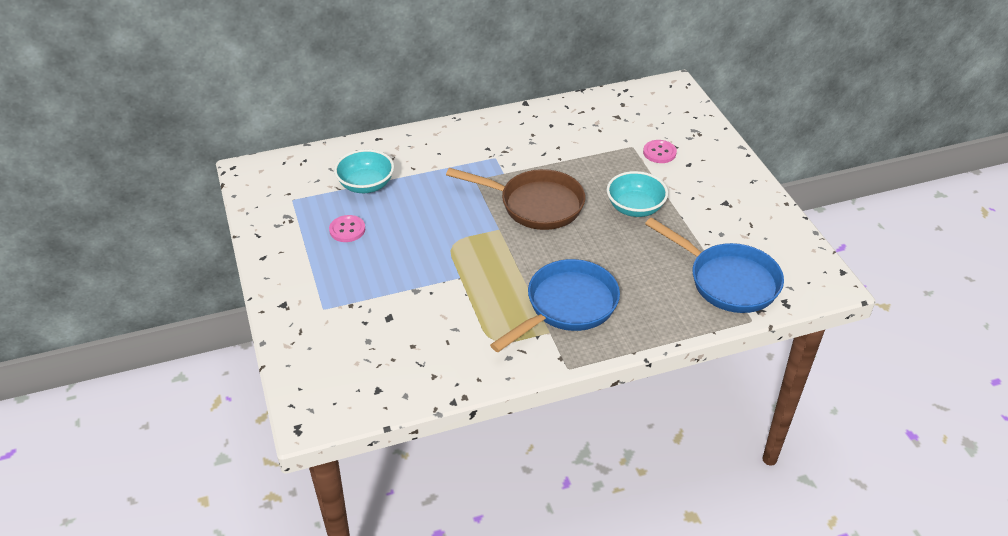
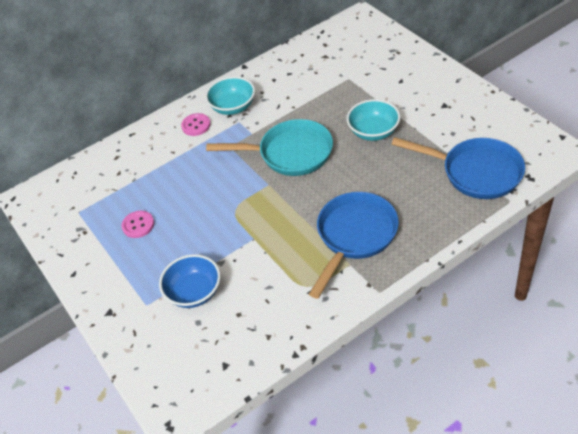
camera: 10 degrees left, 5 degrees up
turquoise bowl [334,149,394,193] -> turquoise bowl moved to [205,77,255,115]
brown pan [446,168,585,230] -> turquoise pan [206,119,333,176]
pink button [643,140,677,163] -> pink button moved to [181,113,211,136]
none -> blue bowl [159,254,221,308]

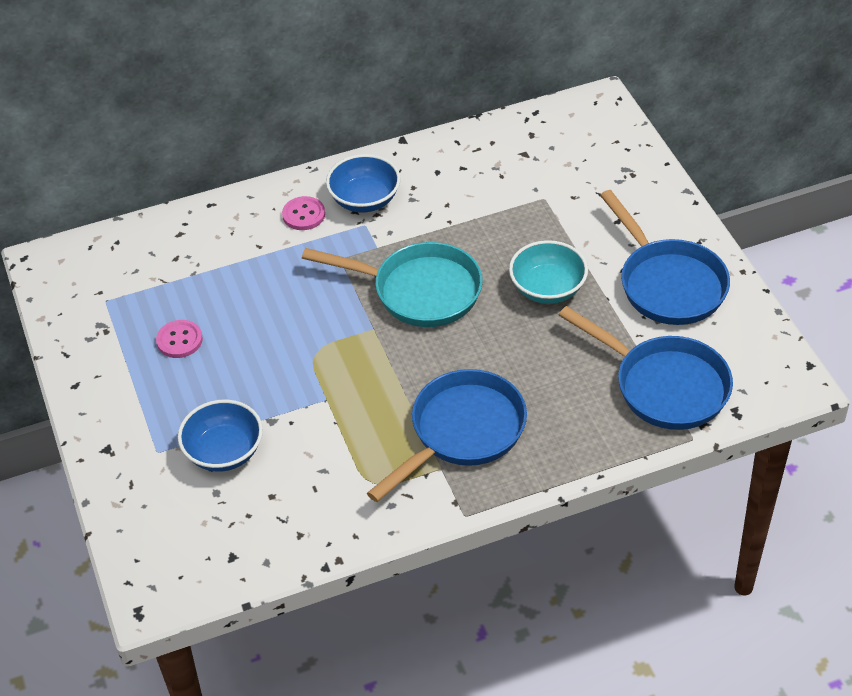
camera: 10 degrees right, 0 degrees up
turquoise bowl [205,77,255,115] -> blue bowl [326,154,400,213]
none -> blue pan [600,190,730,325]

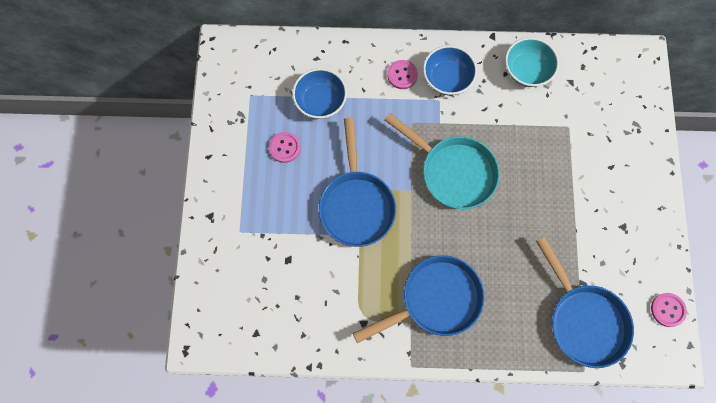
camera: 20 degrees right, 25 degrees up
blue bowl [177,399,263,472] -> blue bowl moved to [292,68,347,119]
turquoise bowl [509,240,588,304] -> turquoise bowl moved to [505,37,559,87]
blue pan [600,190,730,325] -> blue pan moved to [319,118,396,247]
none -> pink button [651,293,687,327]

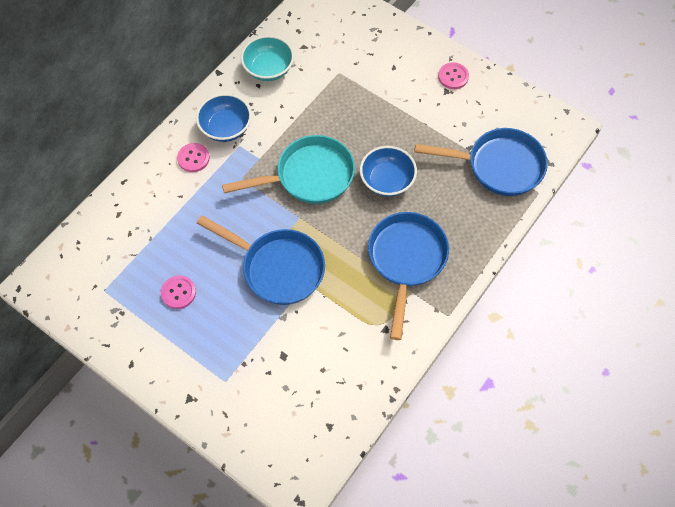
camera: 55 degrees left, 10 degrees down
blue bowl [292,68,347,119] -> blue bowl moved to [360,146,417,197]
pink button [651,293,687,327] -> pink button moved to [438,62,469,89]

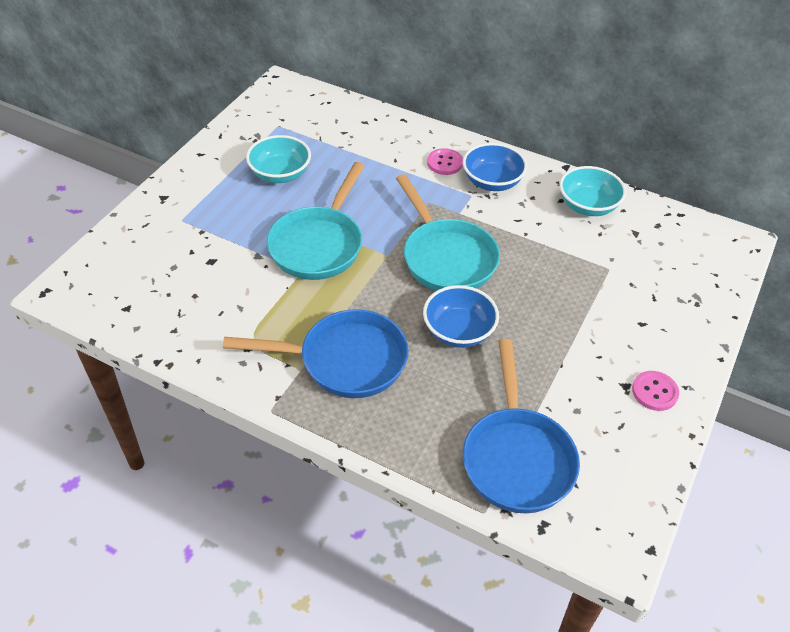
camera: 80 degrees right, 15 degrees down
pink button [161,275,196,309] -> turquoise bowl [246,135,311,183]
blue pan [197,215,325,305] -> turquoise pan [267,162,365,280]

